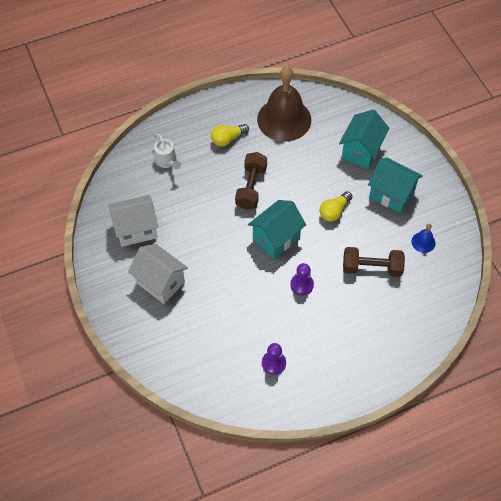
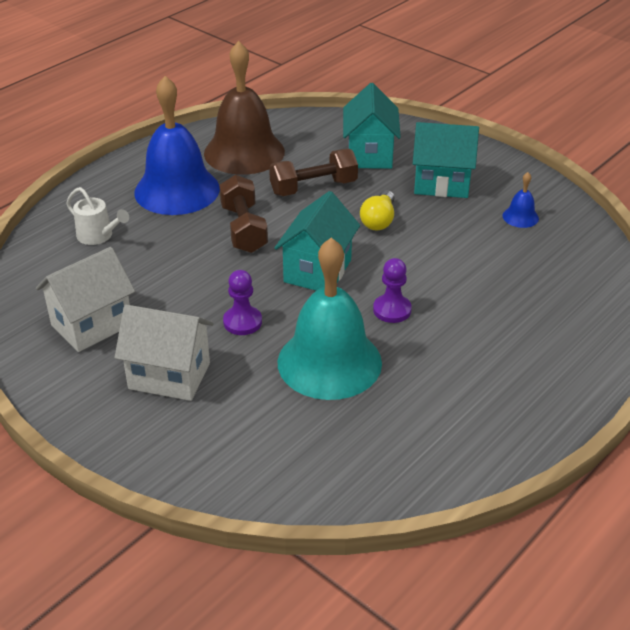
camera: 25 degrees left, 20 degrees down
yellow light bulb [211,124,249,146] -> blue bell [134,76,220,215]
purple pawn [262,343,286,375] -> purple pawn moved to [223,270,262,335]
brown dumbbell [343,247,405,277] -> brown dumbbell moved to [269,149,358,196]
none -> turquoise bell [278,237,382,400]

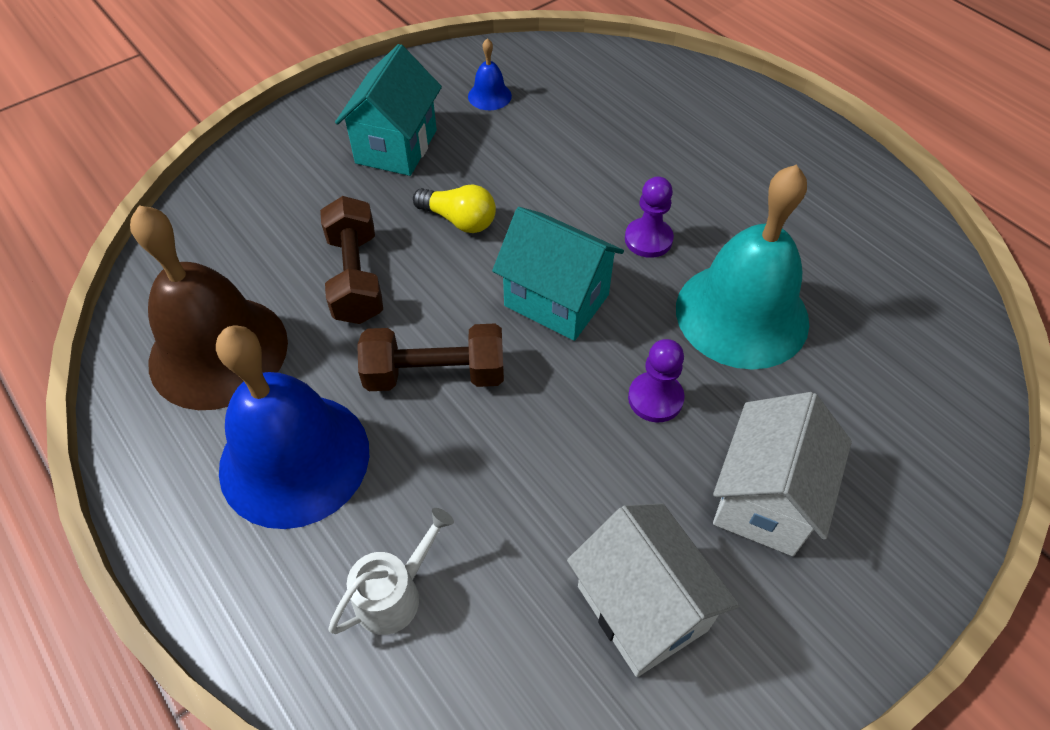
camera: 80 degrees left, 15 degrees up
turquoise house [343,83,401,169] -> none

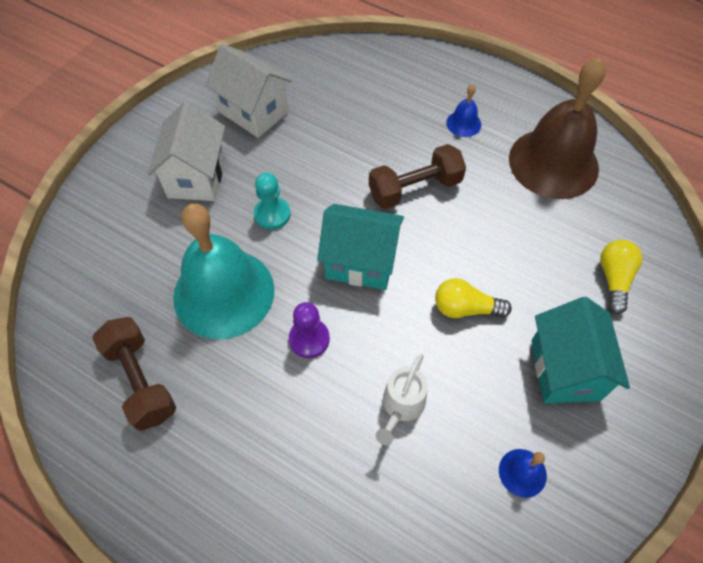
camera: 160 degrees right, 5 degrees up
blue bell [216,325,369,529] -> blue bell [446,84,481,137], size x0.41
brown dumbbell [320,196,383,324] -> brown dumbbell moved to [92,317,176,431]
white watering can [328,508,454,635] -> white watering can moved to [376,354,428,445]
purple pawn [628,339,685,422] -> turquoise pawn [254,173,291,230]
none -> yellow light bulb [600,240,642,314]

